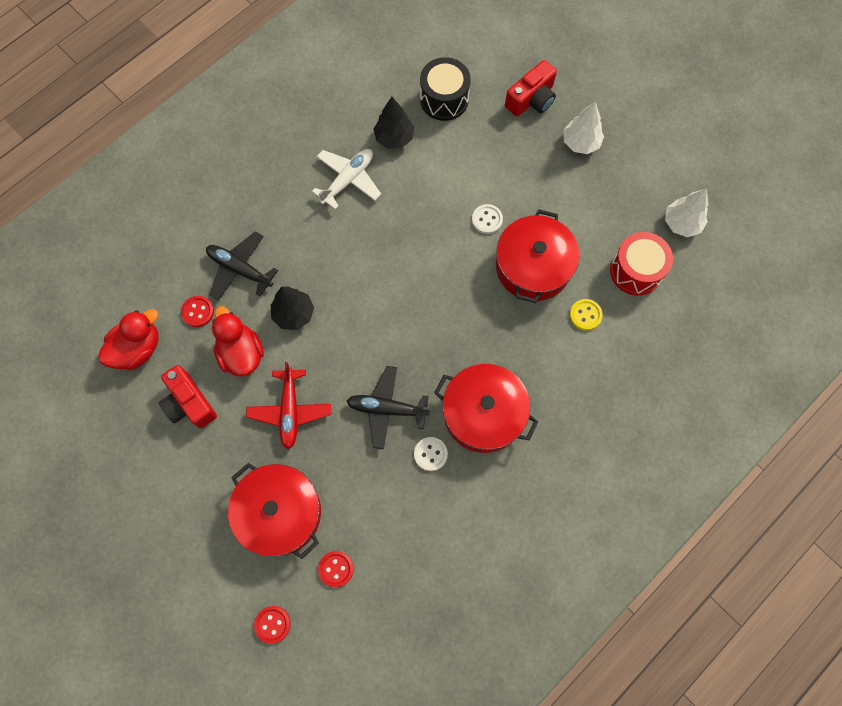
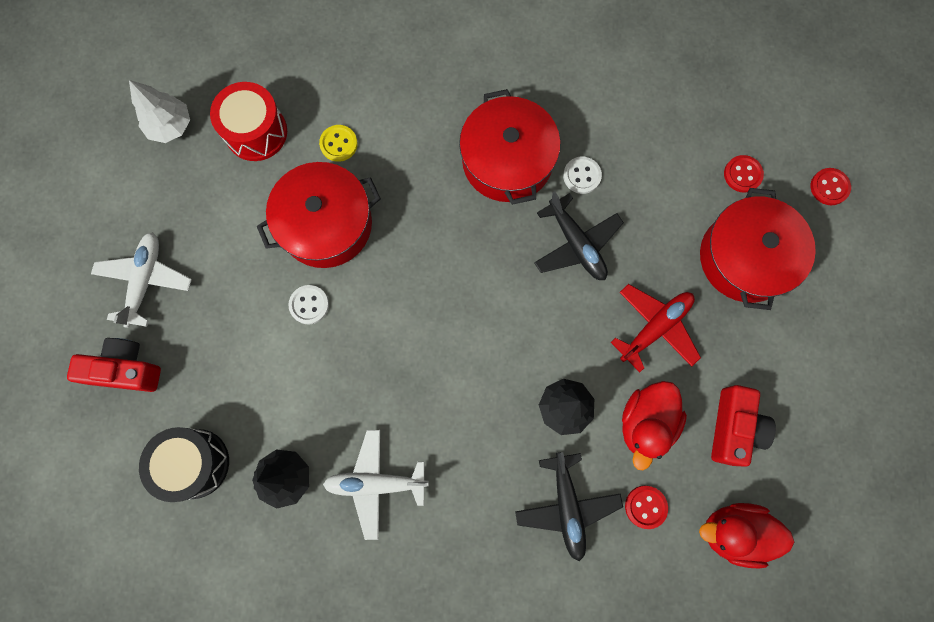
camera: 130 degrees left, 5 degrees up
white tree [563,102,604,154] -> white plane [91,232,192,328]

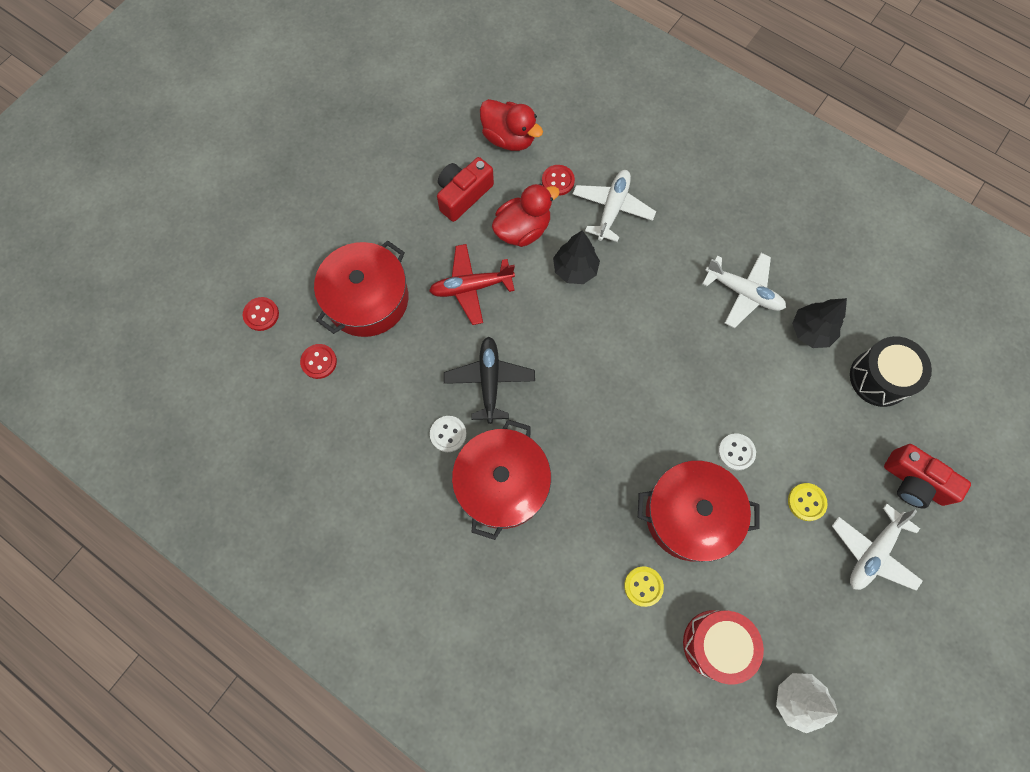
camera: 150 degrees left, 5 degrees down
black plane [515,452,623,561] -> white plane [572,170,656,242]
none -> yellow button [788,483,828,521]

